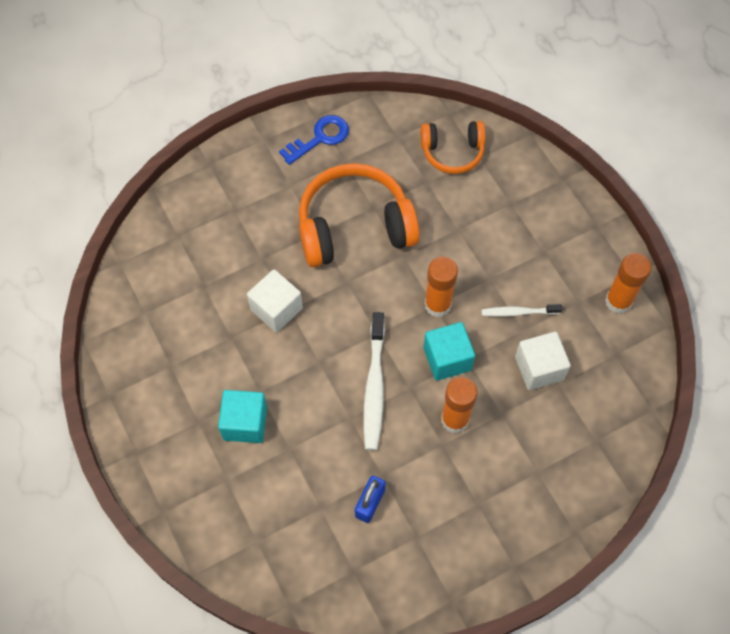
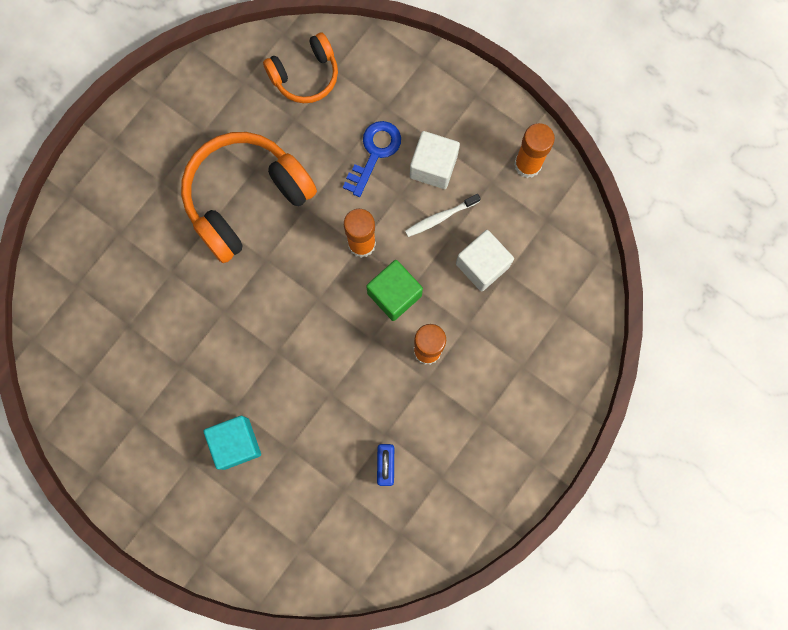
camera: 25 degrees left, 15 degrees up
white cube [247,269,303,332] -> white cube moved to [410,131,460,189]
blue key [279,115,349,165] -> blue key moved to [343,121,401,197]
white toothbrush [363,312,385,451] -> none
turquoise cube [423,322,475,381] -> green cube [366,260,423,321]

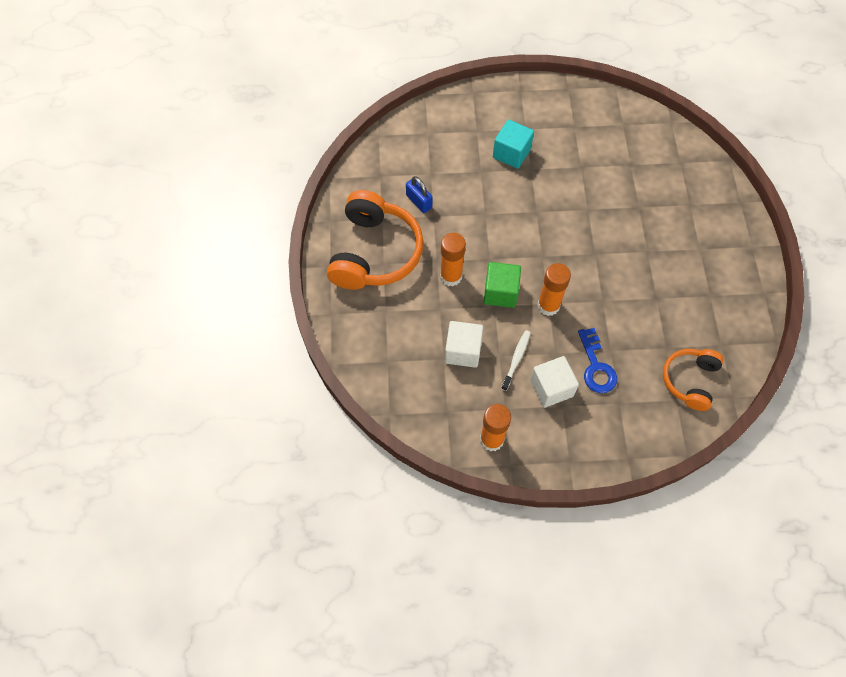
camera: 140 degrees right, 15 degrees down
orange headphones [181,132,317,263] -> orange headphones moved to [327,190,424,290]

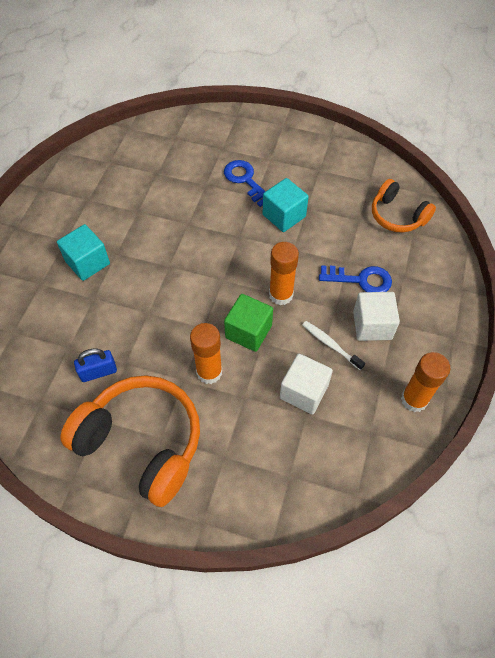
camera: 70 degrees left, 5 degrees down
none -> blue key [224,160,266,207]
none -> turquoise cube [263,178,309,232]

